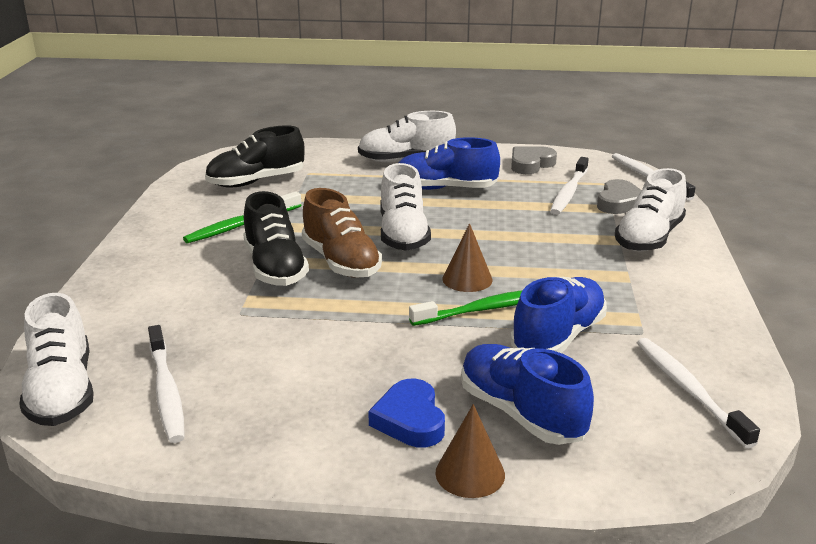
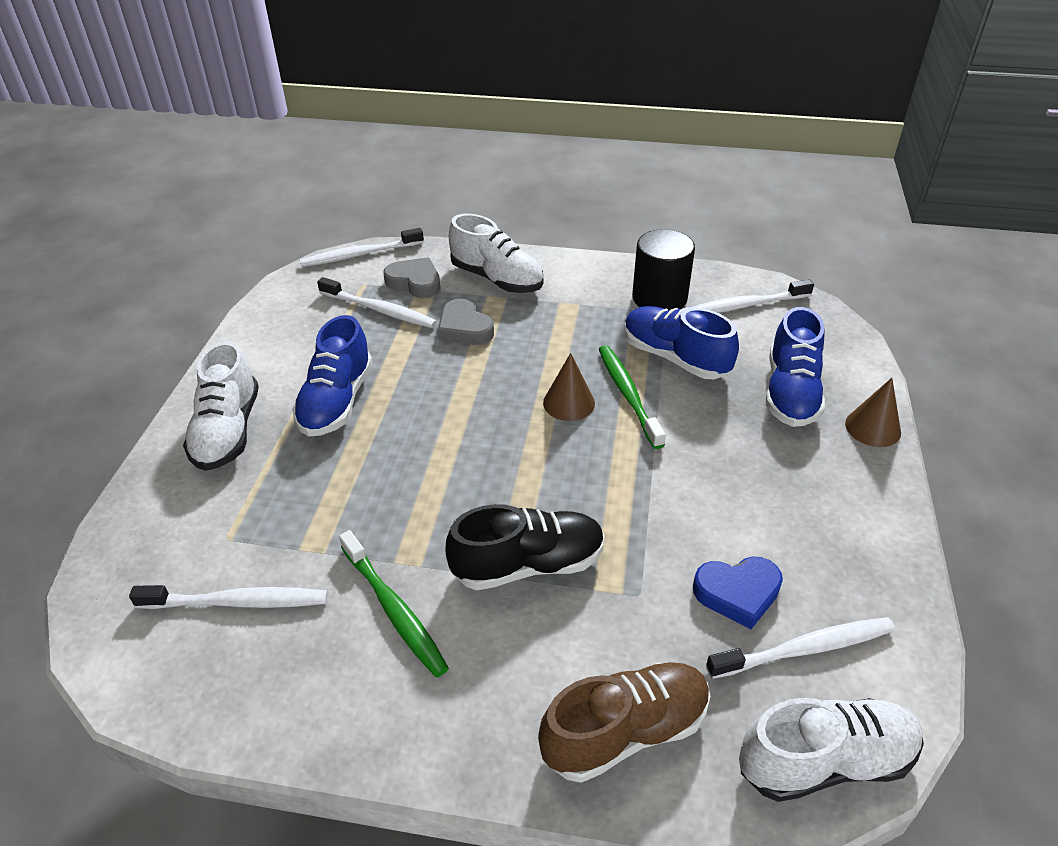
camera: 85 degrees left, 15 degrees up
black shoe [205,125,304,188] -> white toothbrush [129,585,328,609]
brown shoe [302,188,382,278] -> brown shoe moved to [538,662,710,783]
blue heart [368,379,445,447] -> blue heart moved to [693,556,783,629]
white shoe [380,163,431,251] -> none
blue shoe [461,344,594,445] -> blue shoe turned 45 degrees counterclockwise [766,307,825,427]
grey heart [511,147,557,174] -> grey heart moved to [438,299,494,345]
none -> black cylinder [632,229,695,310]

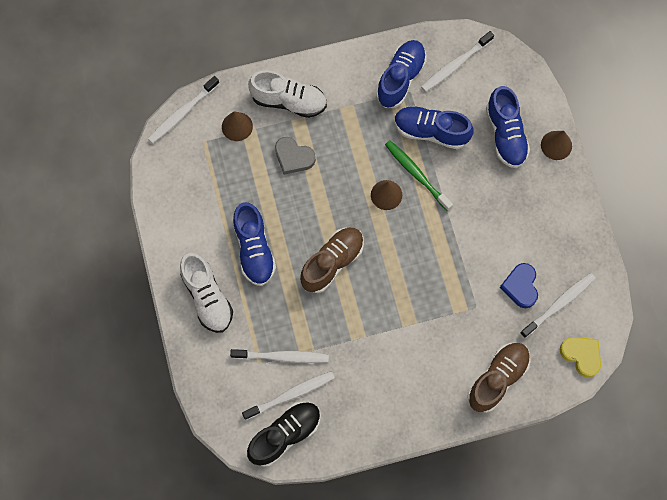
camera: 25 degrees left, 30 degrees up
white toothbrush [317,277,437,328] -> white toothbrush moved to [230,349,329,363]
green toothbrush [339,530,449,678] -> none
grey heart [383,257,440,298] -> brown cone [222,111,253,141]
black shoe [445,504,605,590] -> black shoe moved to [247,401,321,467]
black cylinder [632,229,695,310] -> blue shoe [376,40,427,108]
blue heart [693,556,783,629] -> blue heart turned 120 degrees clockwise [500,263,538,308]
white shoe [739,698,924,802] -> yellow heart [560,337,601,377]
none -> brown shoe [300,228,364,293]

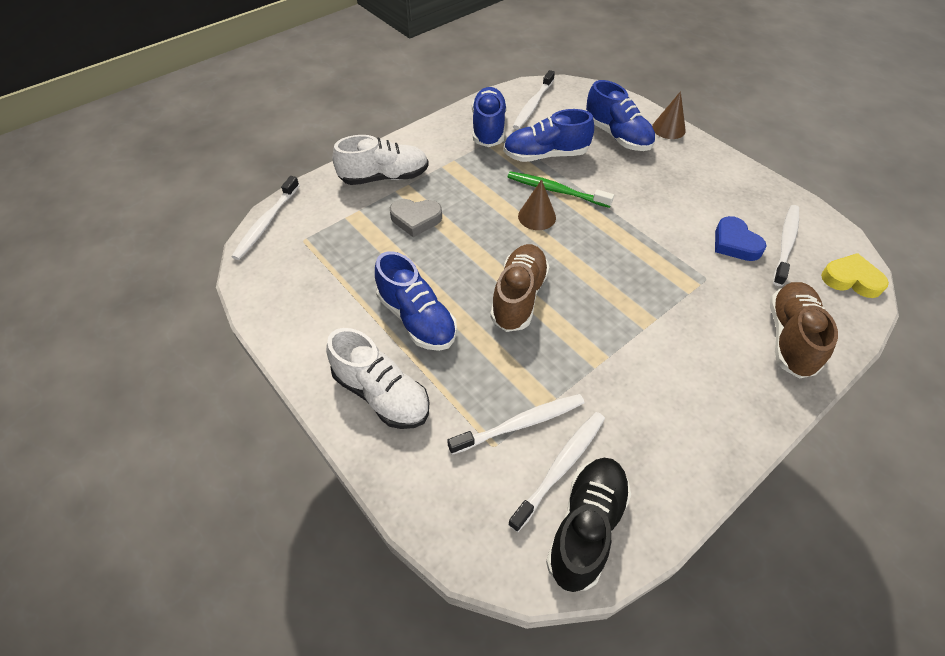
camera: 25 degrees left, 20 degrees down
brown cone [222,111,253,141] -> none

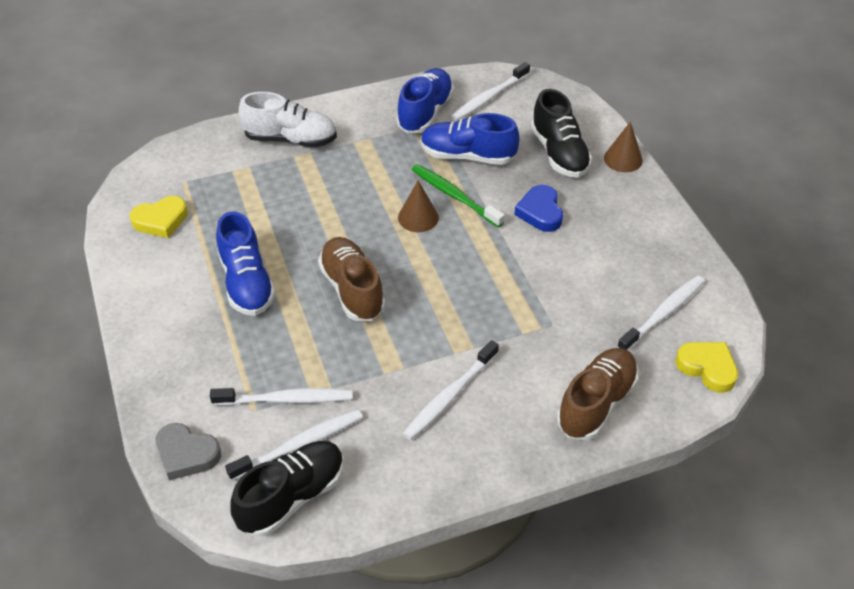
camera: 20 degrees right, 5 degrees down
white toothbrush [231,176,300,260] -> white toothbrush moved to [402,340,499,440]
white shoe [326,328,429,429] -> none
grey heart [390,199,442,237] -> grey heart moved to [156,423,221,480]
brown shoe [490,244,549,332] -> brown shoe turned 60 degrees counterclockwise [318,237,385,321]
blue shoe [586,80,655,151] -> black shoe [531,89,592,178]
blue heart [715,216,767,261] -> blue heart moved to [514,185,563,232]
none -> yellow heart [130,196,188,238]

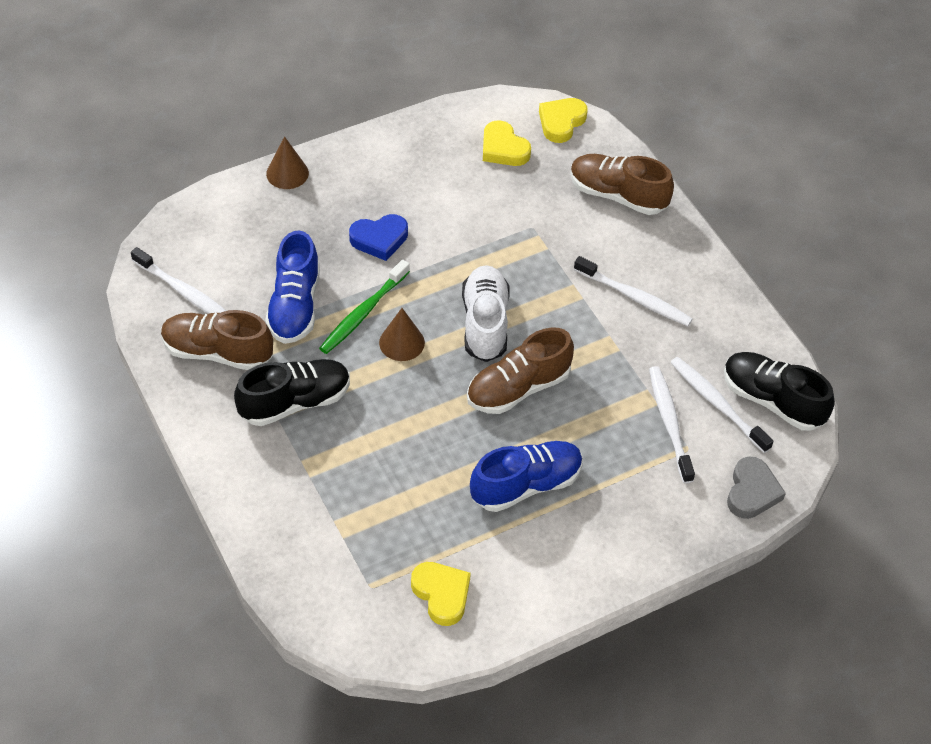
camera: 100 degrees left, 5 degrees up
white shoe [239,92,337,148] -> white shoe moved to [462,265,510,362]
blue shoe [396,68,454,133] -> brown shoe [161,310,273,370]
black shoe [531,89,592,178] -> black shoe moved to [234,359,350,426]
white toothbrush [617,275,705,350] -> yellow heart [483,120,531,166]

